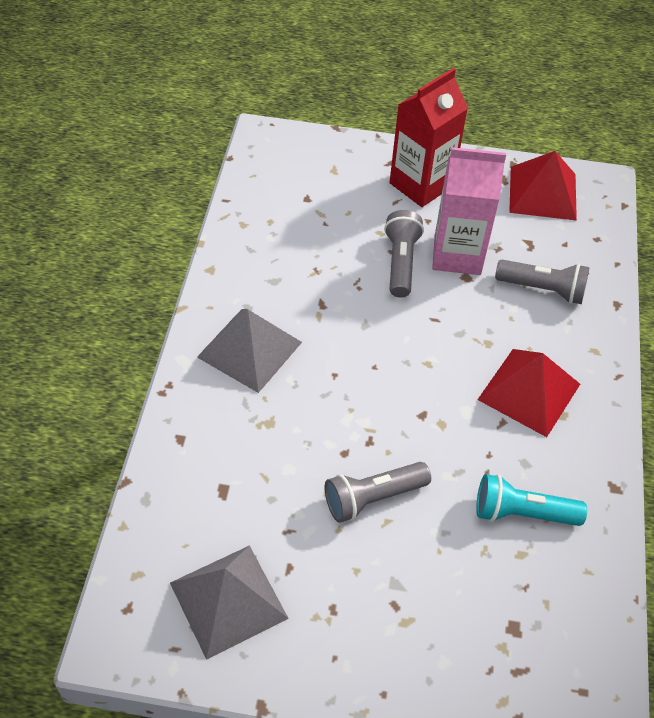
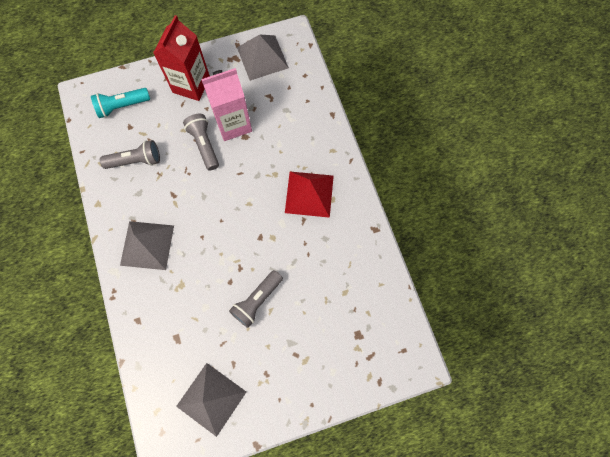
camera: 25 degrees left, 20 degrees up
turquoise flashlight [476,474,587,526] -> turquoise flashlight moved to [91,88,150,118]
grey flashlight [495,260,590,304] -> grey flashlight moved to [100,140,160,169]
red pyramid [509,151,577,221] -> grey pyramid [237,34,289,81]

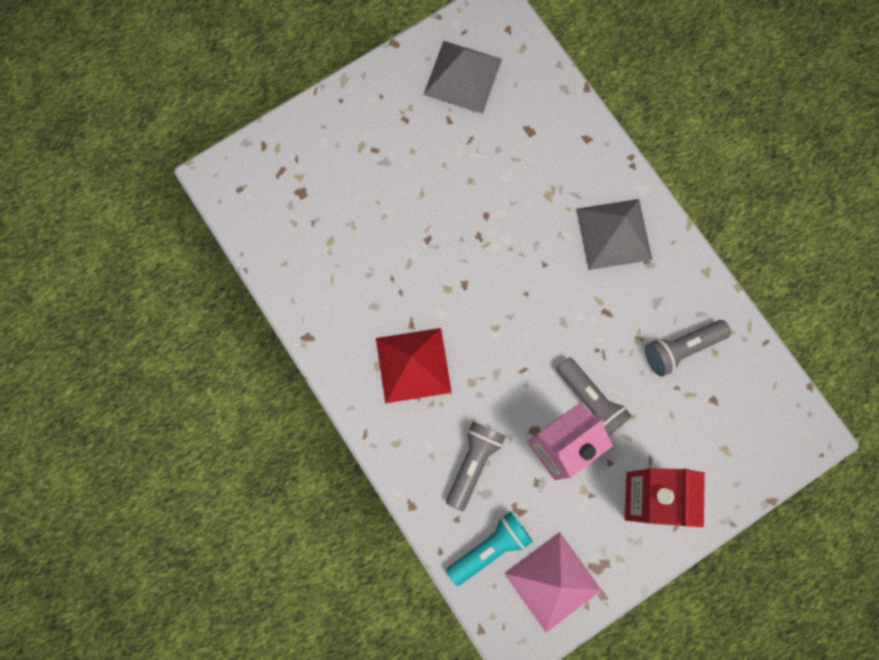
camera: 165 degrees right, 5 degrees up
turquoise flashlight [91,88,150,118] -> turquoise flashlight moved to [446,511,533,586]
grey flashlight [229,270,283,328] -> grey flashlight moved to [446,422,506,511]
grey pyramid [237,34,289,81] -> pink pyramid [504,532,602,632]

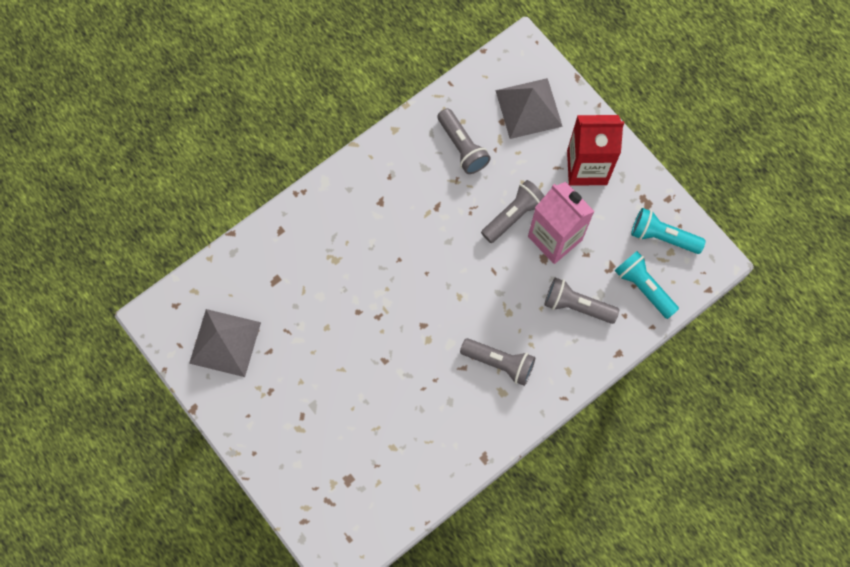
camera: 95 degrees left, 5 degrees down
red pyramid [376,328,452,403] -> grey flashlight [460,338,535,386]
pink pyramid [504,532,602,632] -> turquoise flashlight [631,208,706,254]
grey pyramid [576,199,652,270] -> grey pyramid moved to [495,78,563,139]

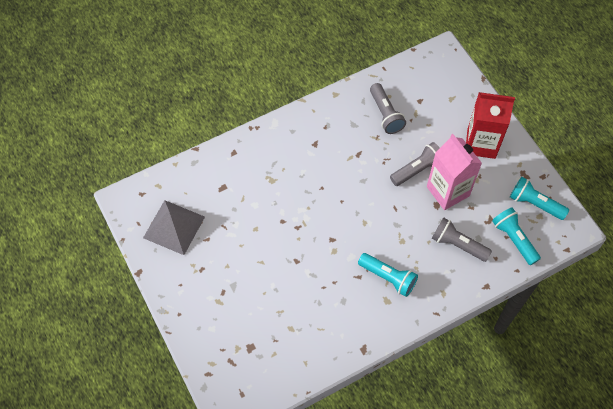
camera: 10 degrees right, 10 degrees down
grey flashlight [460,338,535,386] -> turquoise flashlight [358,253,418,297]
grey pyramid [495,78,563,139] -> none

